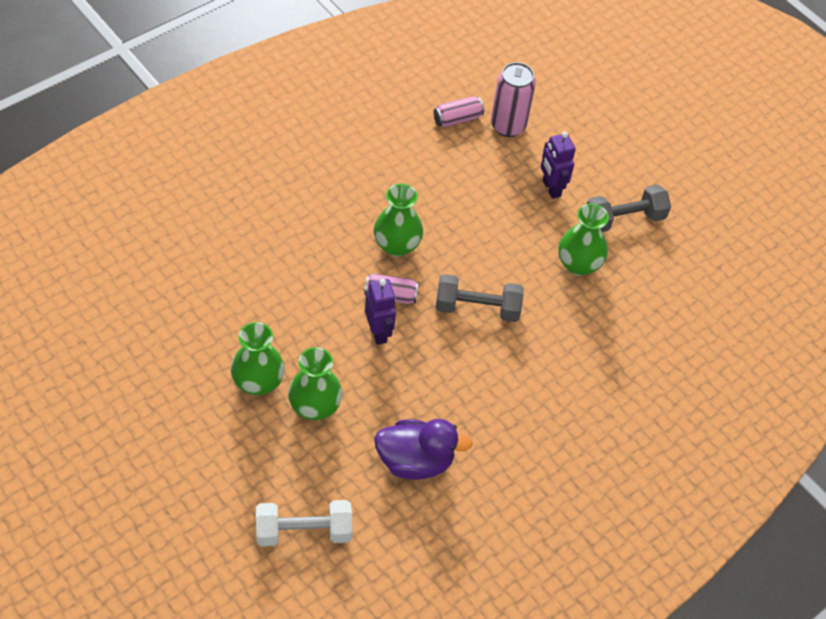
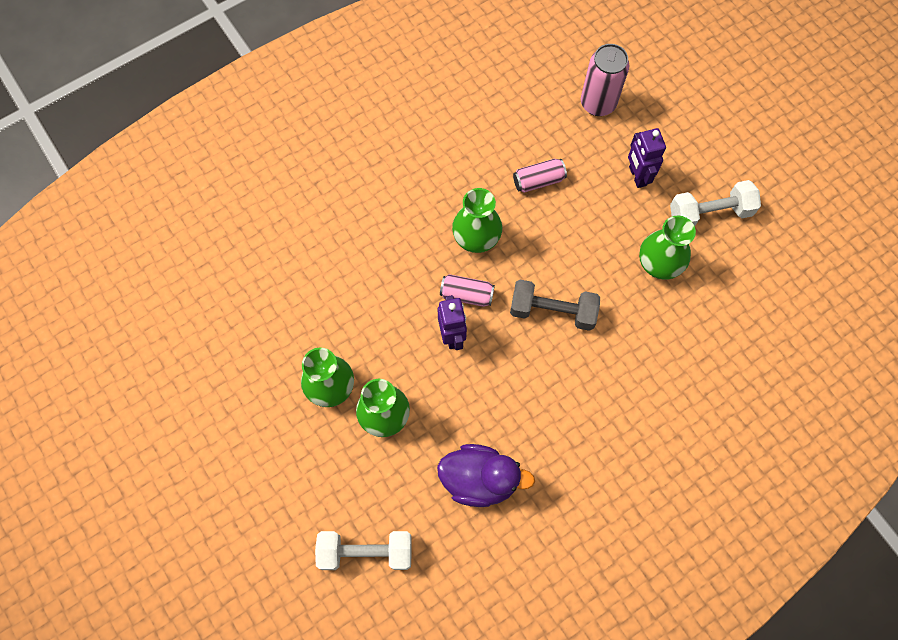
camera: 10 degrees right, 15 degrees up
pink can [433,96,484,128] -> pink can moved to [513,159,567,193]
grey dumbbell [587,185,671,232] -> white dumbbell [670,180,761,226]

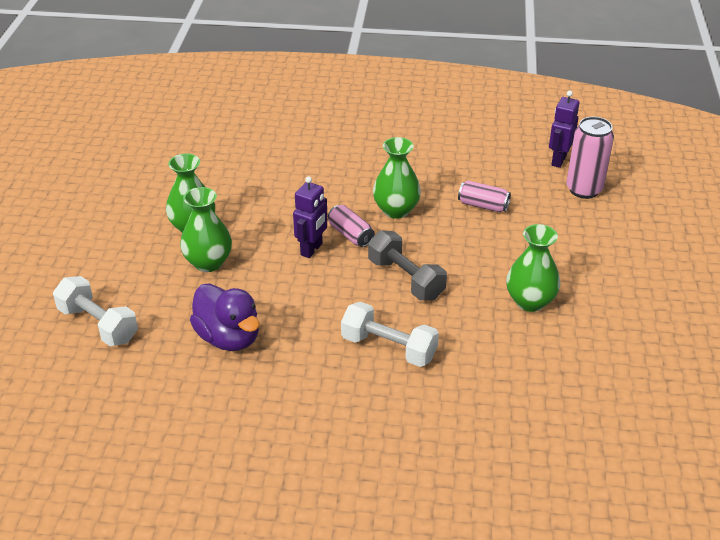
camera: 40 degrees right, 30 degrees down
purple robot [628,128,666,188] -> purple robot moved to [549,91,580,168]
white dumbbell [670,180,761,226] -> white dumbbell moved to [341,302,439,367]

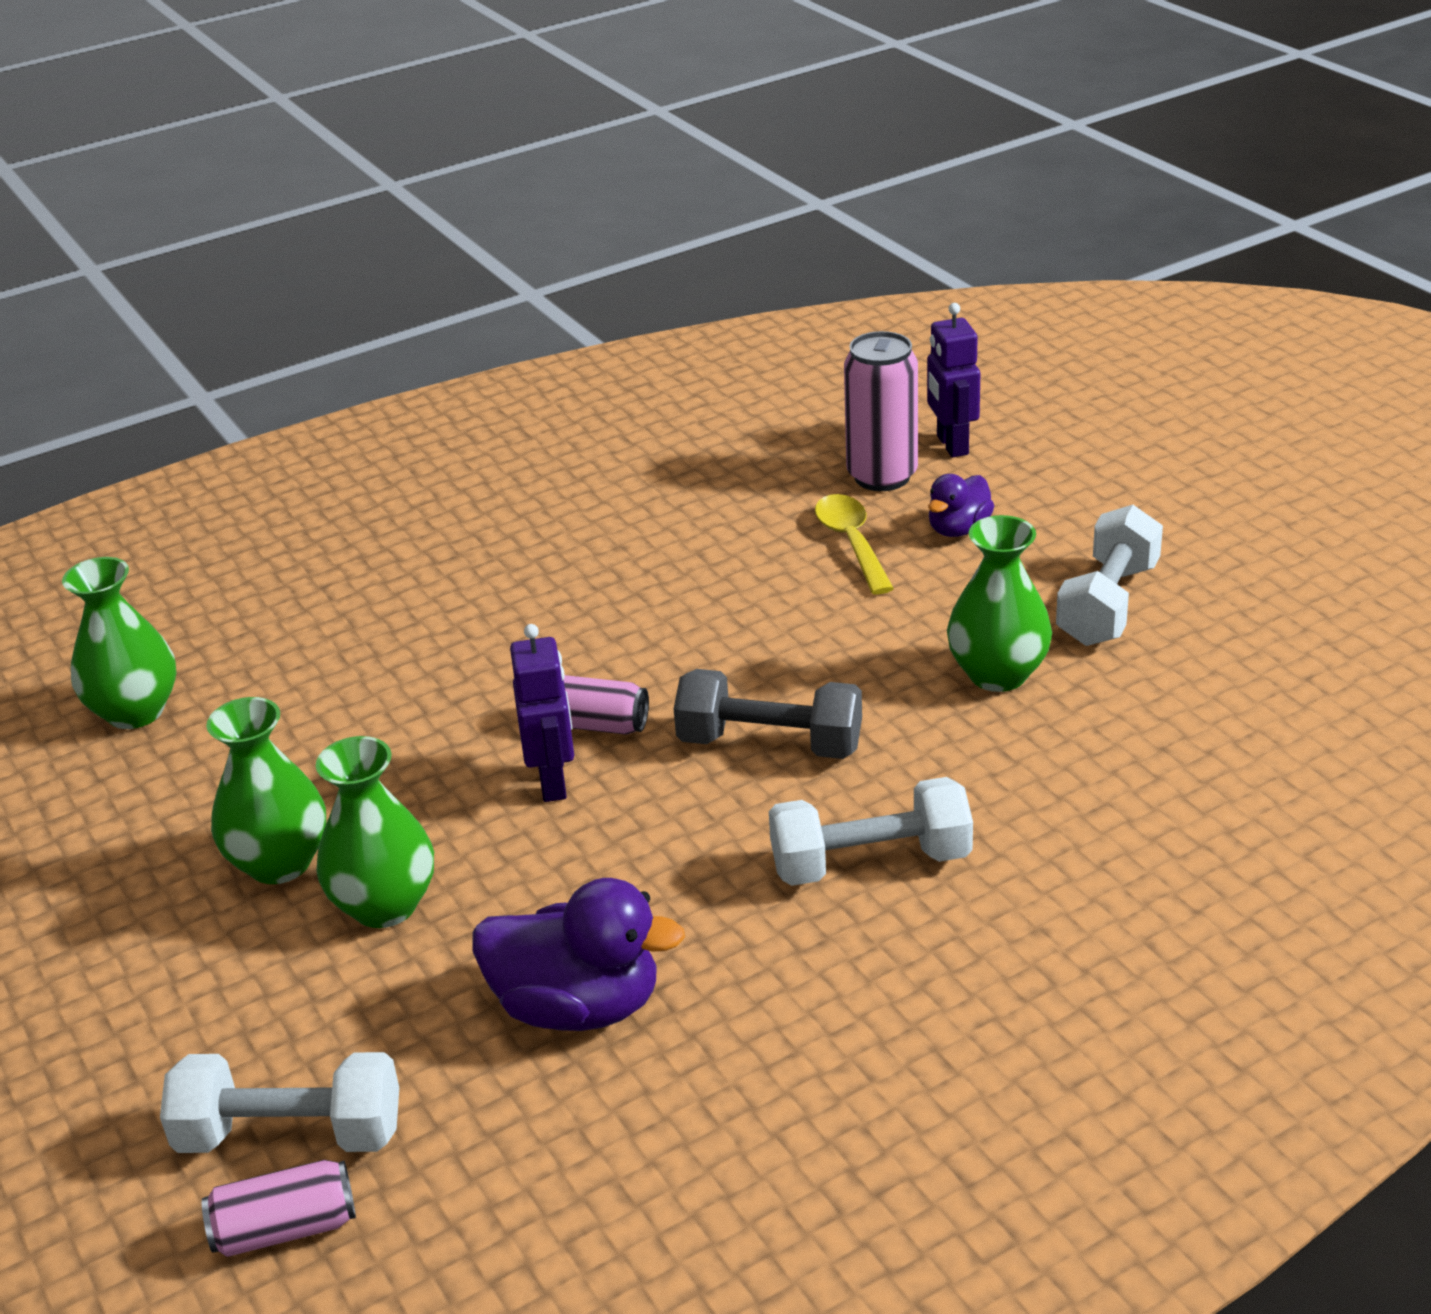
camera: 35 degrees left, 5 degrees down
green vase [373,137,421,219] -> green vase moved to [62,557,176,729]
pink can [458,181,511,212] -> pink can moved to [202,1160,356,1257]
purple robot [549,91,580,168] -> purple robot moved to [927,303,980,457]
none -> yellow spoon [815,494,894,594]
none -> purple duck [928,474,994,537]
none -> white dumbbell [1056,505,1163,646]

